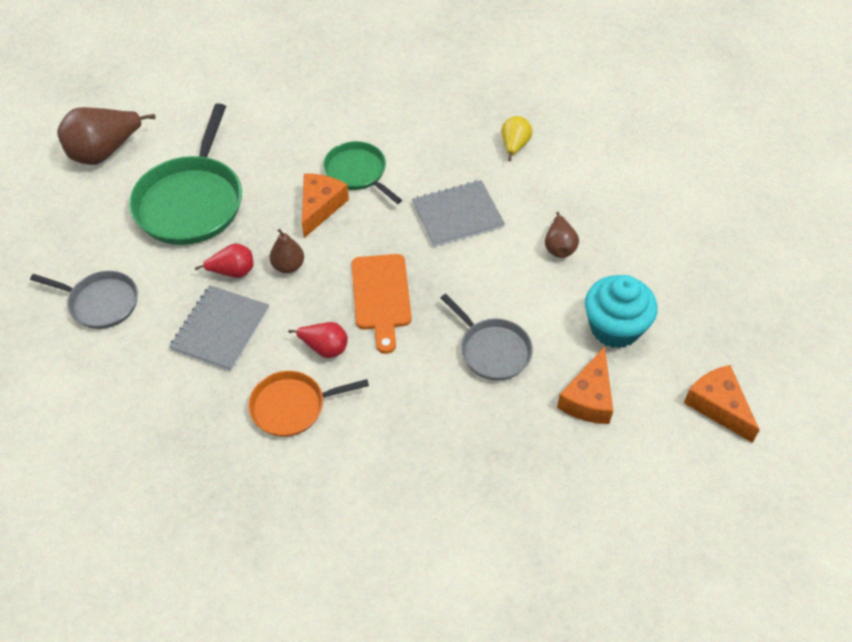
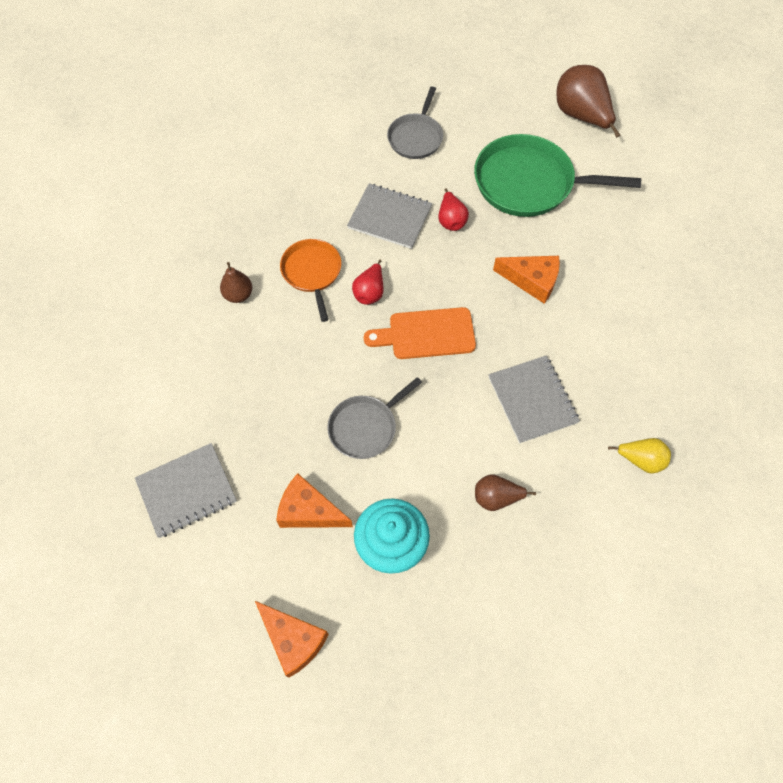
camera: 90 degrees right, 10 degrees up
brown pear [270,229,304,273] -> brown pear moved to [220,262,252,303]
green pan [323,141,402,204] -> none
orange cheese [684,365,759,443] -> orange cheese turned 75 degrees clockwise [255,601,329,678]
none -> grey notebook [135,443,237,538]

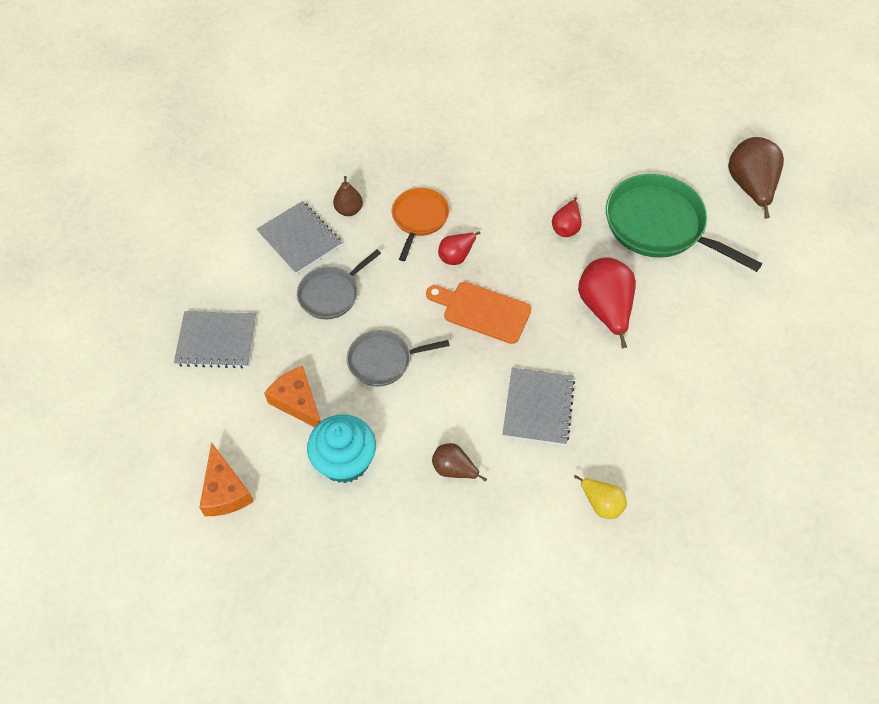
camera: 30 degrees right, 5 degrees down
grey notebook [347,183,432,249] -> grey notebook moved to [257,201,342,274]
grey pan [387,86,443,159] -> grey pan moved to [297,250,381,319]
orange cheese [493,256,560,304] -> red pear [578,257,636,348]

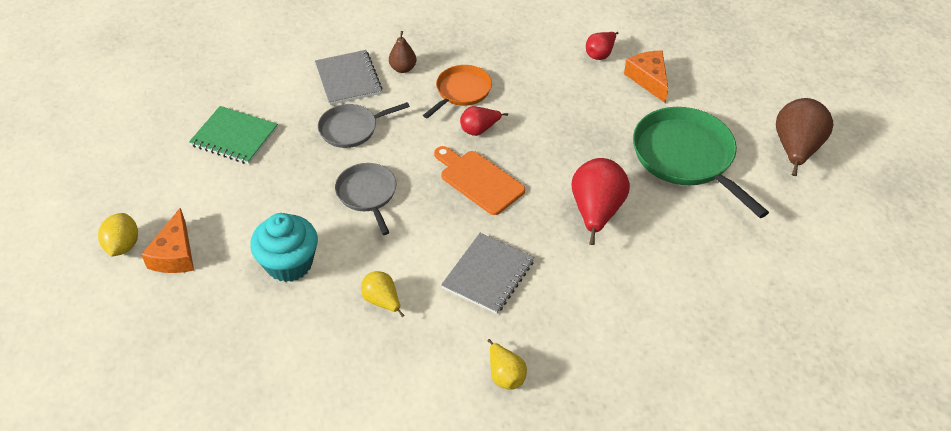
camera: 20 degrees right, 10 degrees down
grey notebook [174,311,256,368] -> green notebook [189,106,278,164]
orange cheese [264,366,321,427] -> orange cheese moved to [624,51,668,103]
grey pan [347,330,450,387] -> grey pan turned 60 degrees clockwise [335,163,396,235]
brown pear [432,443,487,481] -> yellow pear [361,271,405,317]
red pear [552,197,581,237] -> red pear moved to [586,32,619,60]
none -> yellow lemon [98,213,138,257]

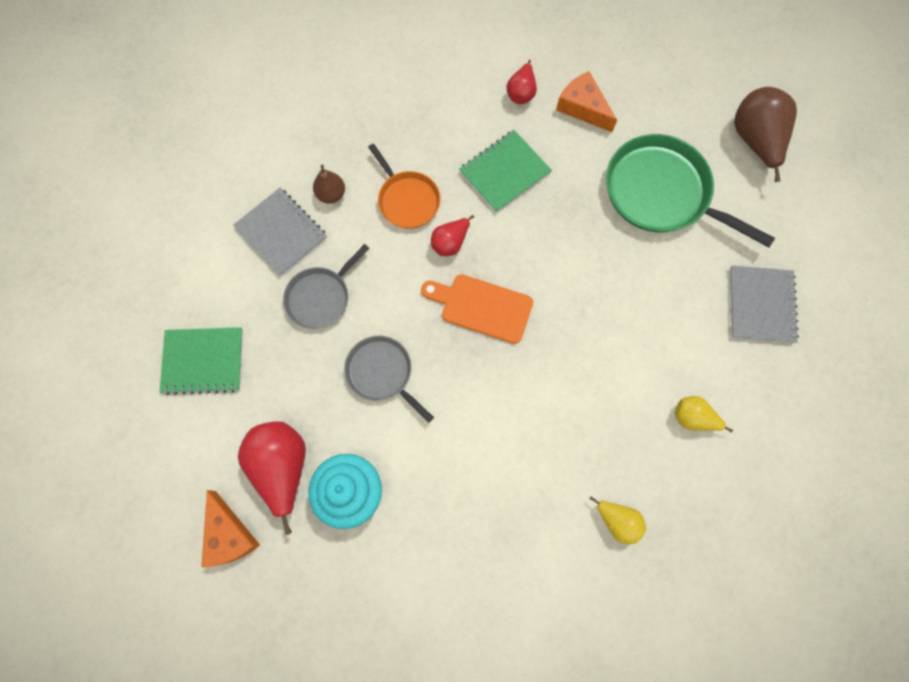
camera: 25 degrees left, 25 degrees up
yellow lemon [98,213,138,257] -> none
yellow pear [361,271,405,317] -> yellow pear moved to [675,396,733,433]
orange pan [423,65,492,119] -> orange pan turned 135 degrees clockwise [368,144,440,229]
grey notebook [441,233,534,314] -> grey notebook moved to [730,266,799,343]
red pear [572,158,630,245] -> red pear moved to [238,421,306,535]
none -> green notebook [459,130,552,213]

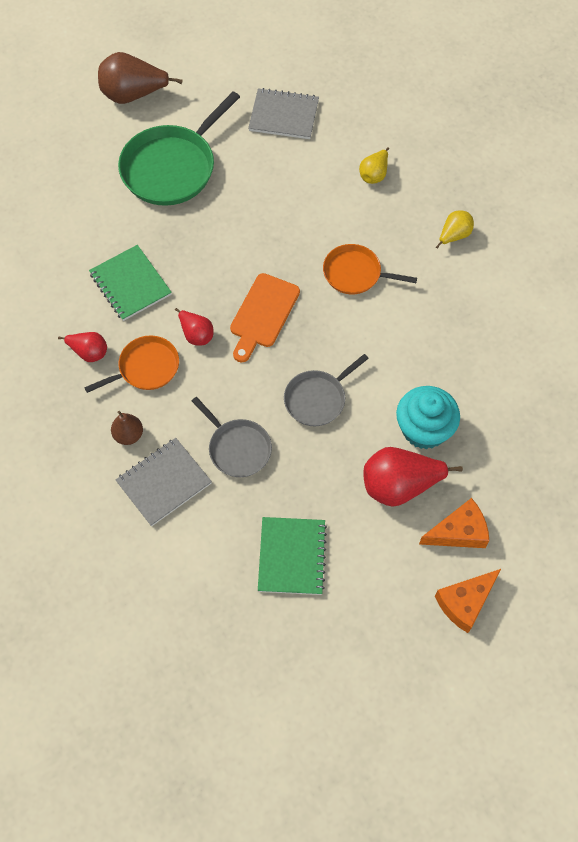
camera: 85 degrees left, 10 degrees down
red pear [506,60,537,104] -> red pear moved to [58,332,107,362]
orange cheese [556,71,617,132] -> orange cheese moved to [435,569,501,633]
none -> orange pan [323,244,417,294]

